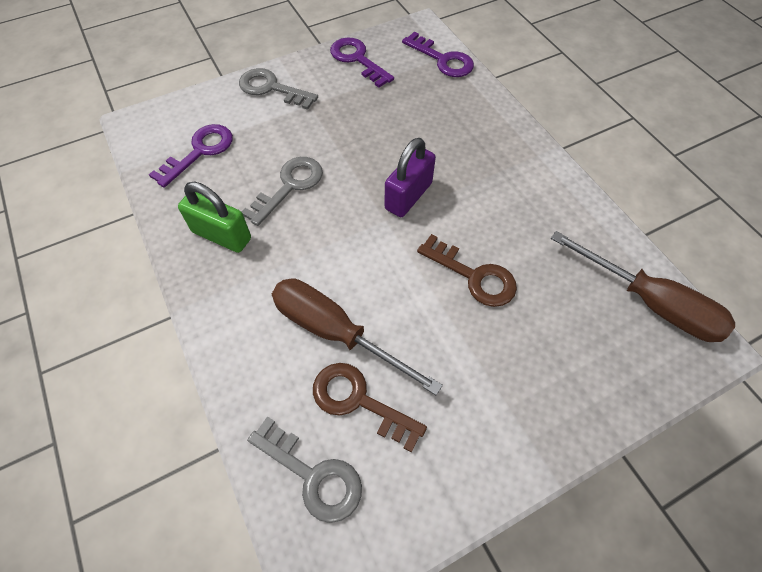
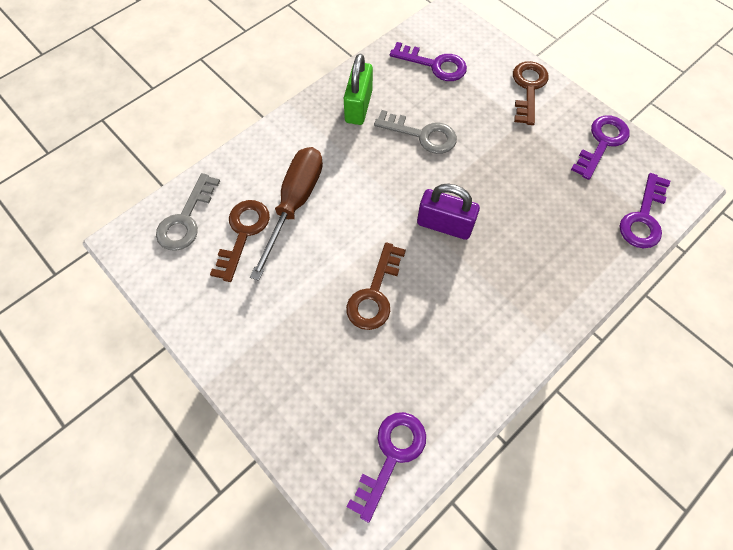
camera: 75 degrees right, 5 degrees up
grey key [239,68,318,110] -> brown key [513,61,548,125]
brown screwdriver [551,231,735,342] -> purple key [347,412,426,523]

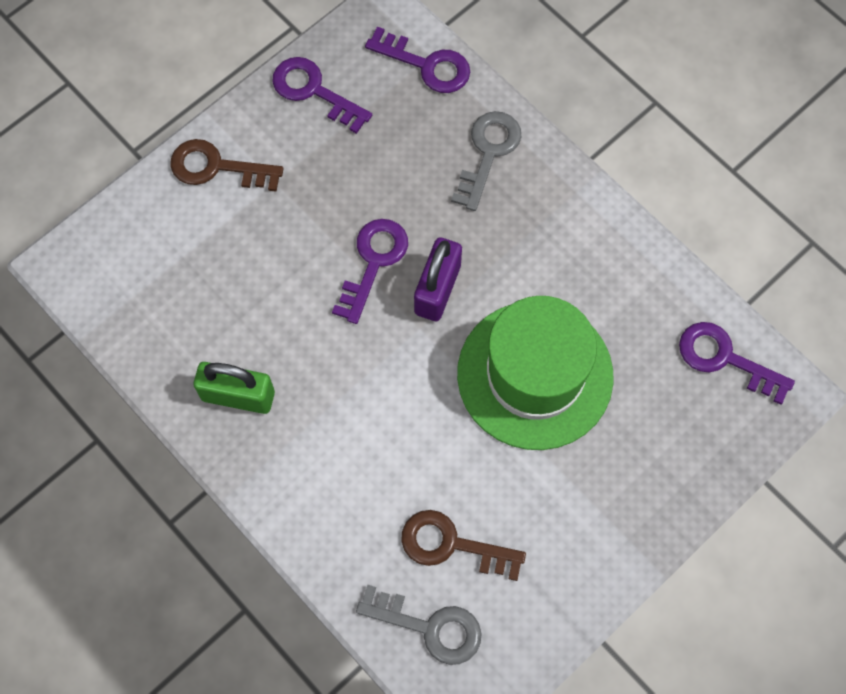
camera: 90 degrees left, 5 degrees up
brown screwdriver [250,147,323,281] -> none
brown key [346,242,406,330] -> green hat [457,296,613,450]
grey key [374,110,457,154] -> grey key moved to [451,111,521,211]
purple key [390,42,467,81] -> purple key moved to [332,219,408,324]

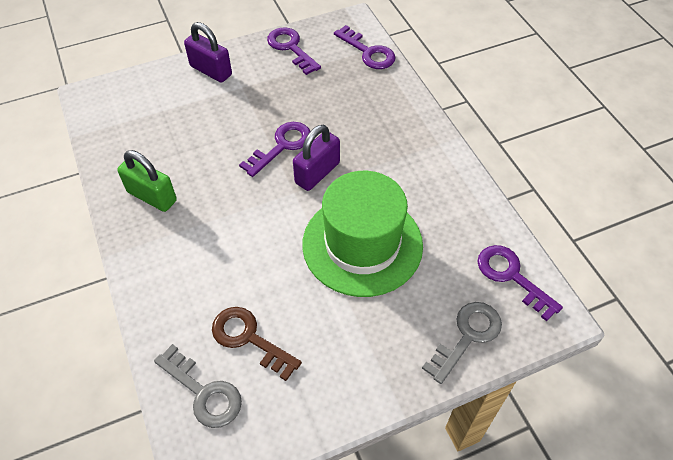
camera: 20 degrees right, 15 degrees down
brown key [171,139,283,192] -> purple padlock [184,22,232,83]
grey key [451,111,521,211] -> grey key moved to [422,302,502,384]

